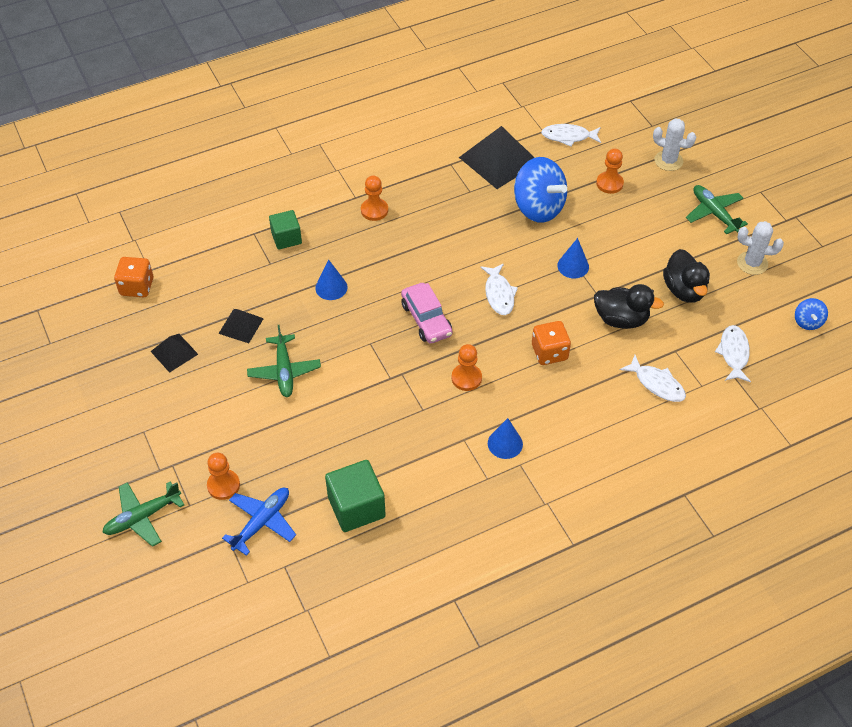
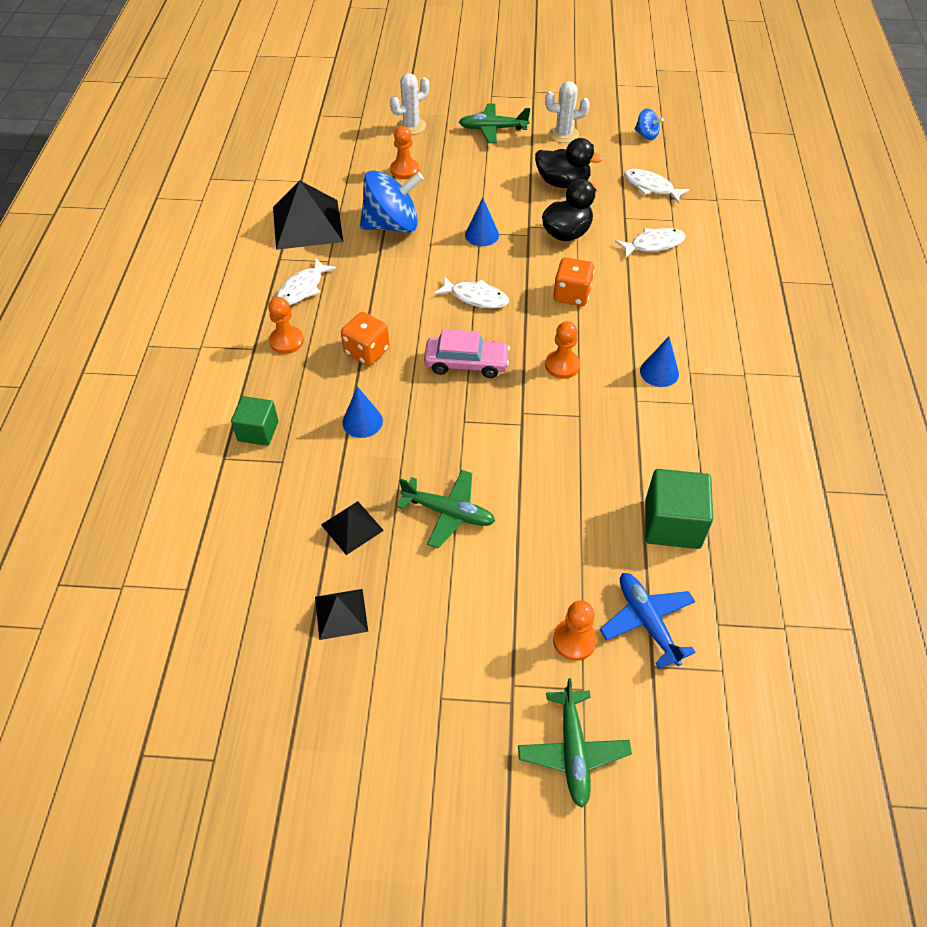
camera: 60 degrees left, 0 degrees up
orange dice [114,257,153,297] -> orange dice moved to [341,312,390,366]
white fish [541,124,601,147] -> white fish moved to [276,258,337,305]
white cactus [737,221,784,275] -> white cactus turned 45 degrees clockwise [545,81,590,143]

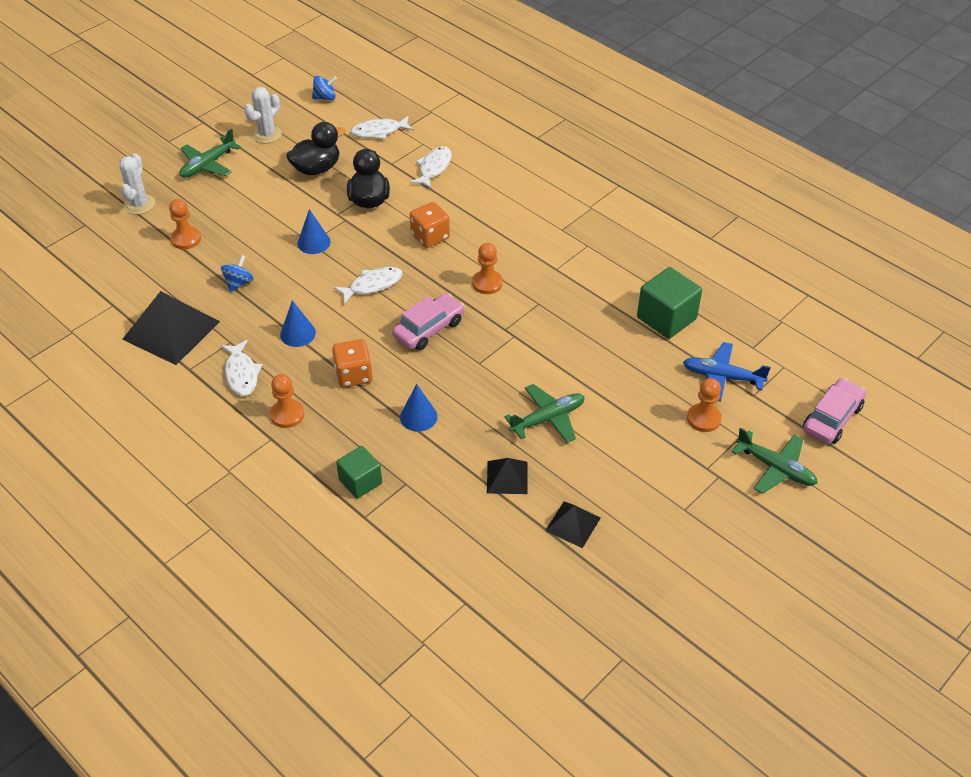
camera: 50 degrees left, 5 degrees down
blue spinning top [360,170,424,233] -> blue spinning top [221,255,254,292], size x0.47
blue cone [640,337,679,387] -> blue cone moved to [280,300,316,347]
none -> pink car [803,378,866,444]

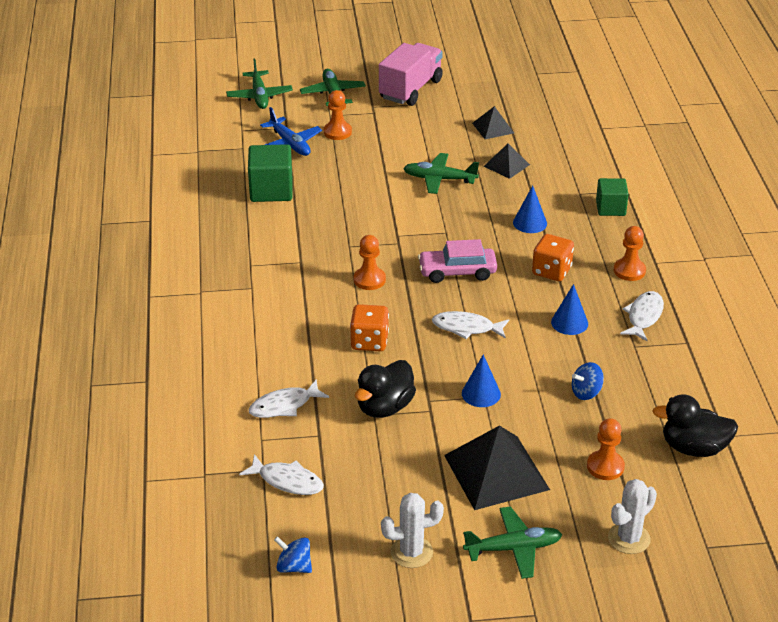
camera: 140 degrees left, 10 degrees down
black pyramid [122,291,220,365] -> black pyramid moved to [444,425,550,510]
black duck [286,122,346,175] -> black duck moved to [652,394,738,457]
pink car [803,378,866,444] -> green plane [226,59,293,109]
none -> pink truck [379,43,443,106]

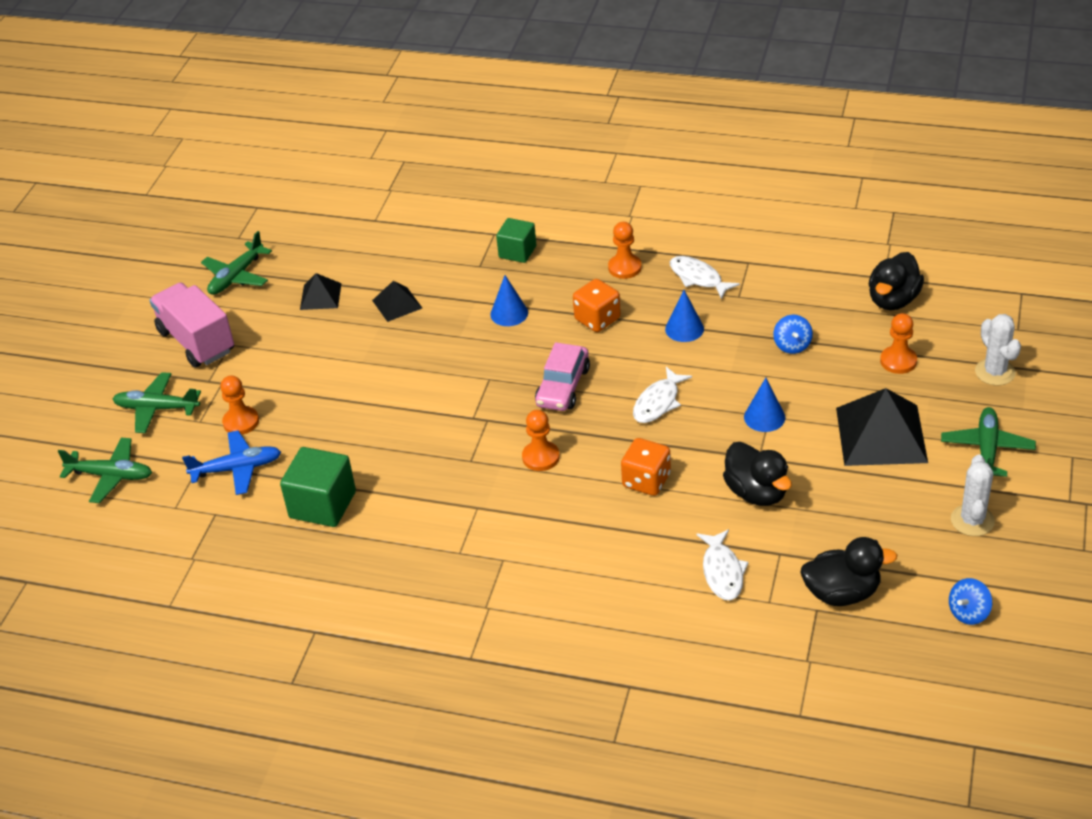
camera: 65 degrees left, 5 degrees up
white fish [239,454,324,495] -> black duck [801,537,897,606]
green plane [403,153,479,194] -> green plane moved to [201,231,272,295]

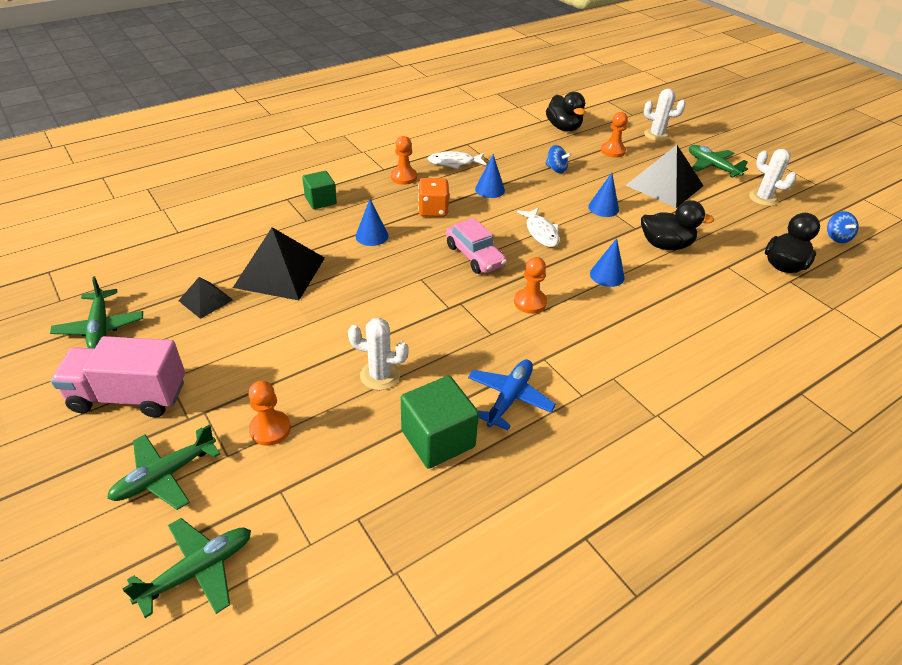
camera: 55 degrees left, 0 degrees up
blue plane [182,430,281,495] -> blue plane moved to [468,359,556,430]
black pyramid [372,281,422,322] -> black pyramid [233,227,325,300], size x1.89
orange dice [621,438,671,496] -> blue cone [590,238,625,287]
white fish [696,529,748,600] -> none
none -> white cactus [348,318,409,390]

